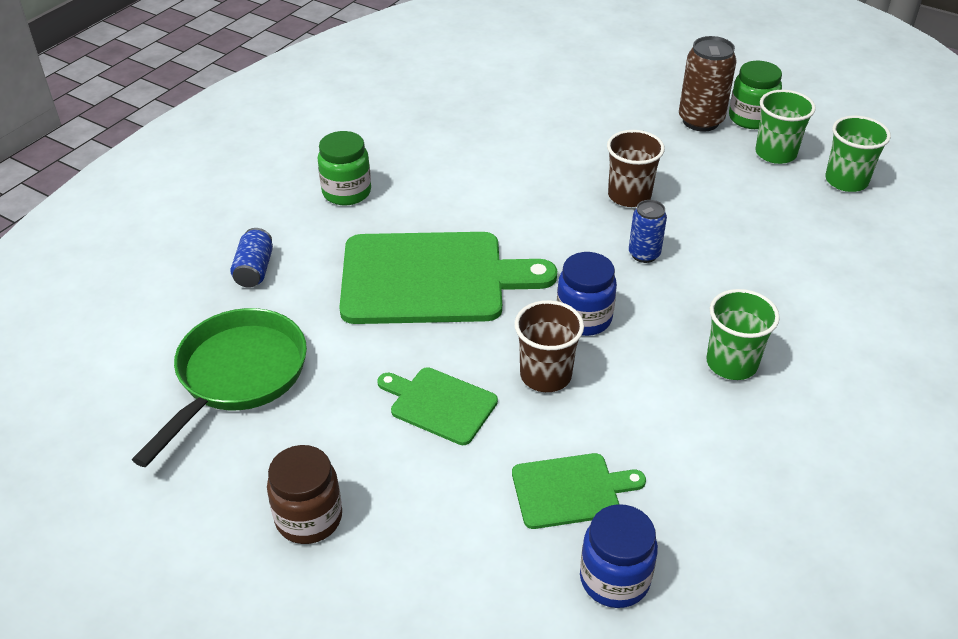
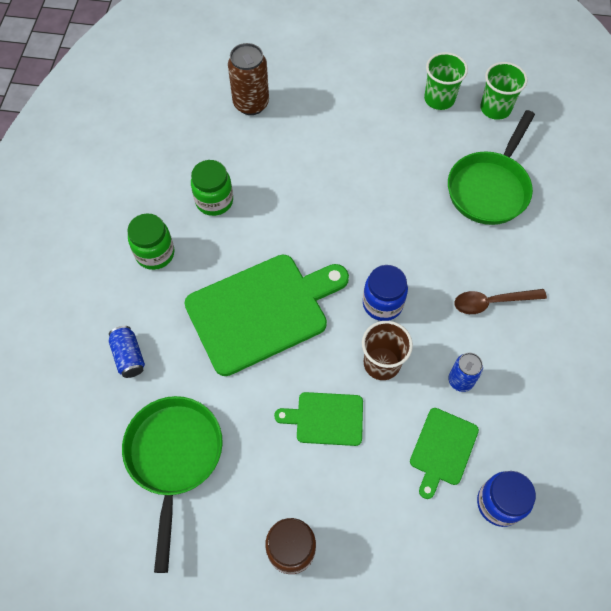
camera: 25 degrees left, 20 degrees up
green cutting board [512,453,646,529] -> green cutting board turned 150 degrees clockwise [410,408,479,499]
brown cup [607,130,665,207] -> none
blue can [629,200,667,263] -> blue can moved to [448,353,483,392]
brown can [679,36,737,132] -> brown can moved to [228,43,269,115]
green cup [706,289,780,380] -> brown spoon [454,289,547,314]
green jar [729,61,782,129] -> green jar moved to [191,160,233,216]
none -> green pan [448,110,535,225]

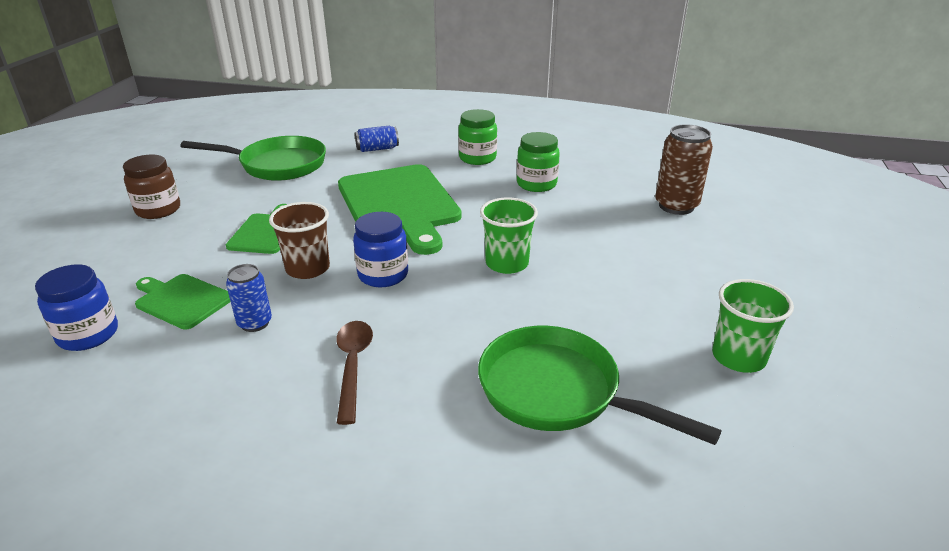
camera: 95 degrees right, 30 degrees down
green cup [480,62,528,120] -> green cup moved to [480,197,538,274]

